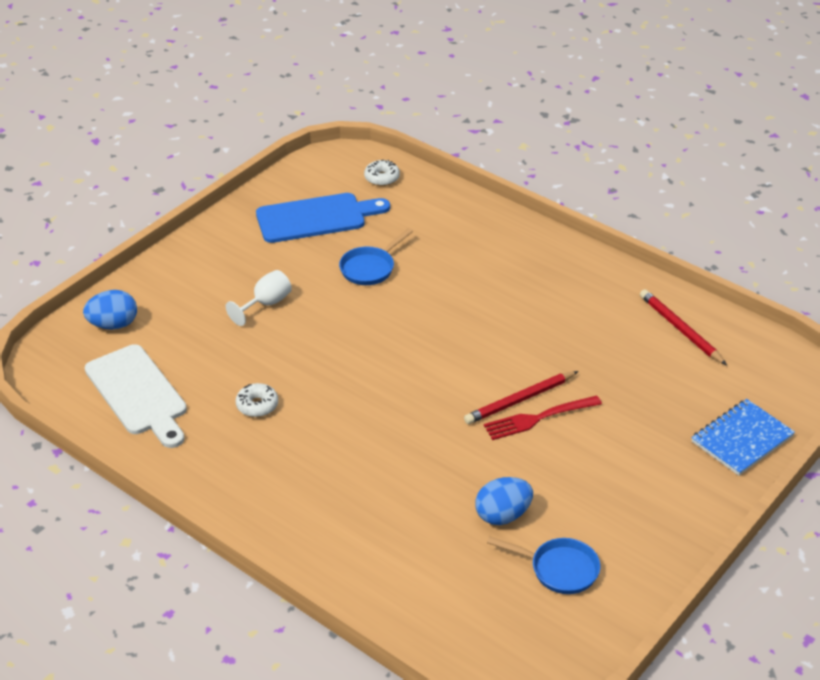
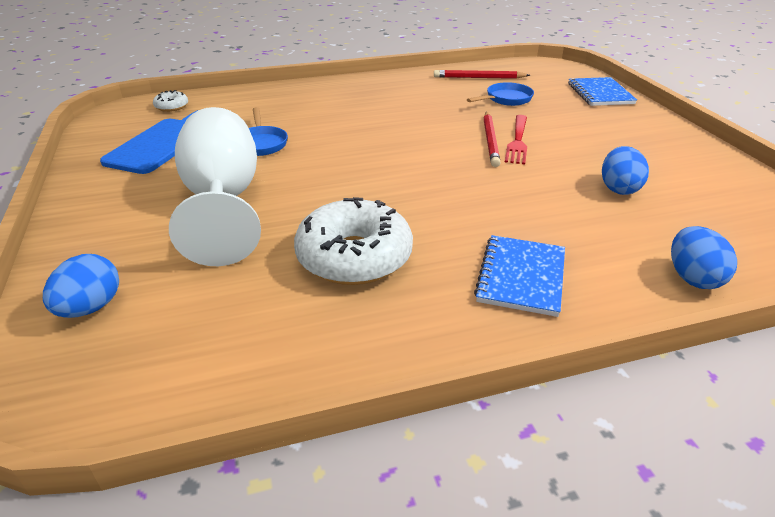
camera: 55 degrees left, 5 degrees down
white cutting board [85,344,187,448] -> none
white goblet [226,270,292,326] -> white goblet [169,107,261,266], size x2.32
white donut [236,383,278,417] -> white donut [294,197,413,285], size x2.26
blue pan [487,536,600,594] -> blue pan moved to [467,82,534,106]
none -> blue notebook [474,235,565,317]
none -> blue egg [671,226,737,289]

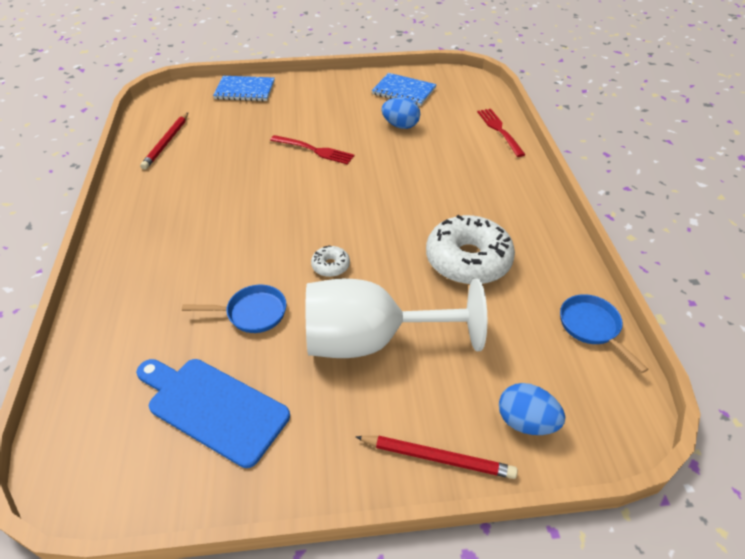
camera: 80 degrees left, 10 degrees up
white donut [153,90,188,112] -> white donut moved to [311,245,350,277]
blue pan [467,82,534,106] -> blue pan moved to [560,294,648,373]
blue notebook [474,235,565,317] -> blue notebook moved to [372,73,437,106]
red pencil [484,112,500,167] -> red pencil moved to [355,436,518,479]
blue egg [671,226,737,289] -> red fork [477,109,526,157]

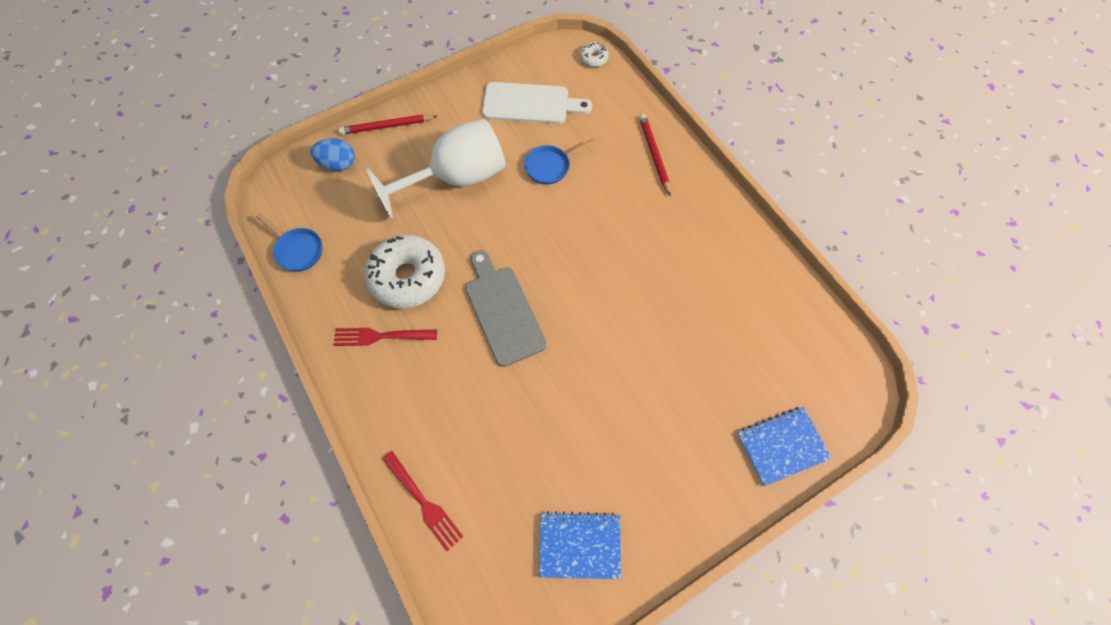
camera: 155 degrees right, 20 degrees up
blue cutting board [136,359,290,468] -> white cutting board [482,82,592,124]
red pencil [140,113,188,170] -> red pencil moved to [639,114,671,196]
red fork [270,135,355,165] -> red fork moved to [333,328,437,346]
white donut [311,245,350,277] -> white donut moved to [580,42,609,67]
blue egg [381,97,420,129] -> none
none -> grey cutting board [465,250,547,367]

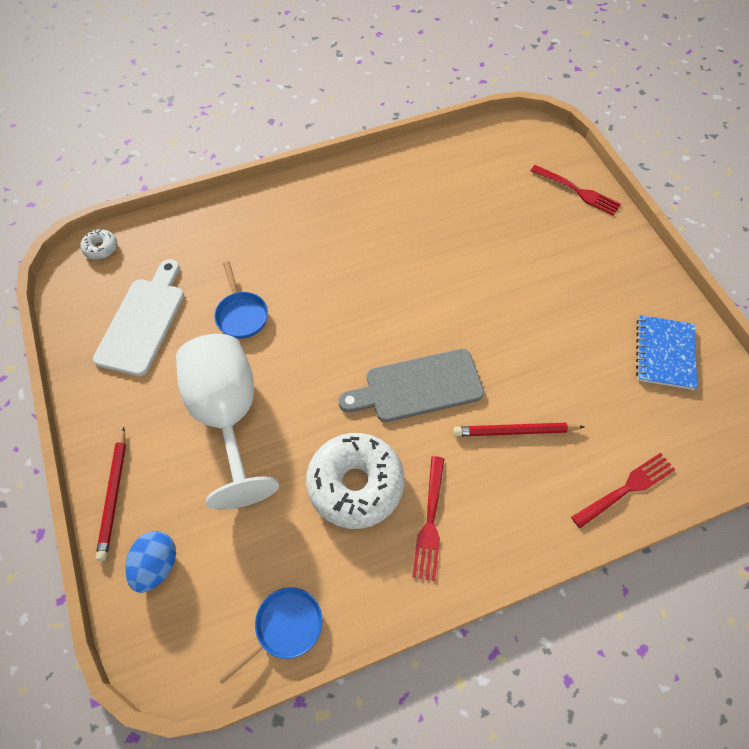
camera: 80 degrees left, 5 degrees down
red pencil [639,114,671,196] -> red pencil moved to [453,423,585,436]
blue notebook [737,407,832,486] -> red fork [530,165,621,216]

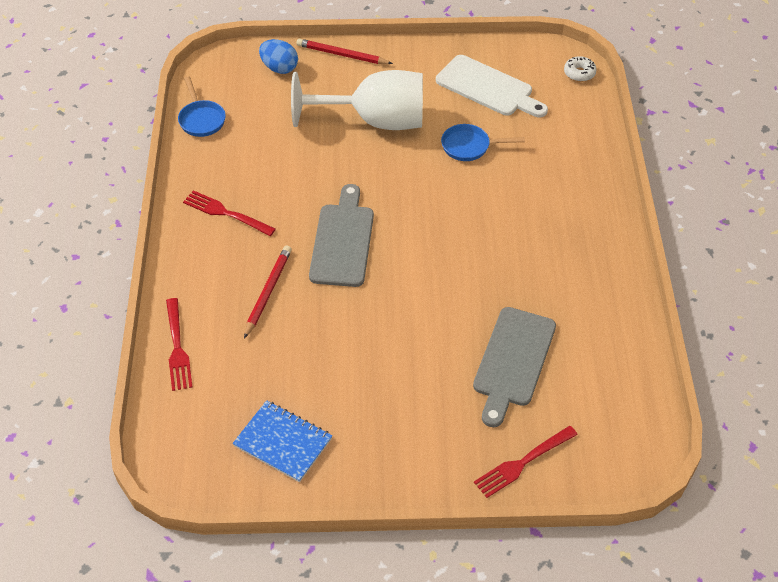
camera: 110 degrees right, 10 degrees down
white donut [306,433,404,529] -> none
none -> grey cutting board [473,307,556,427]

